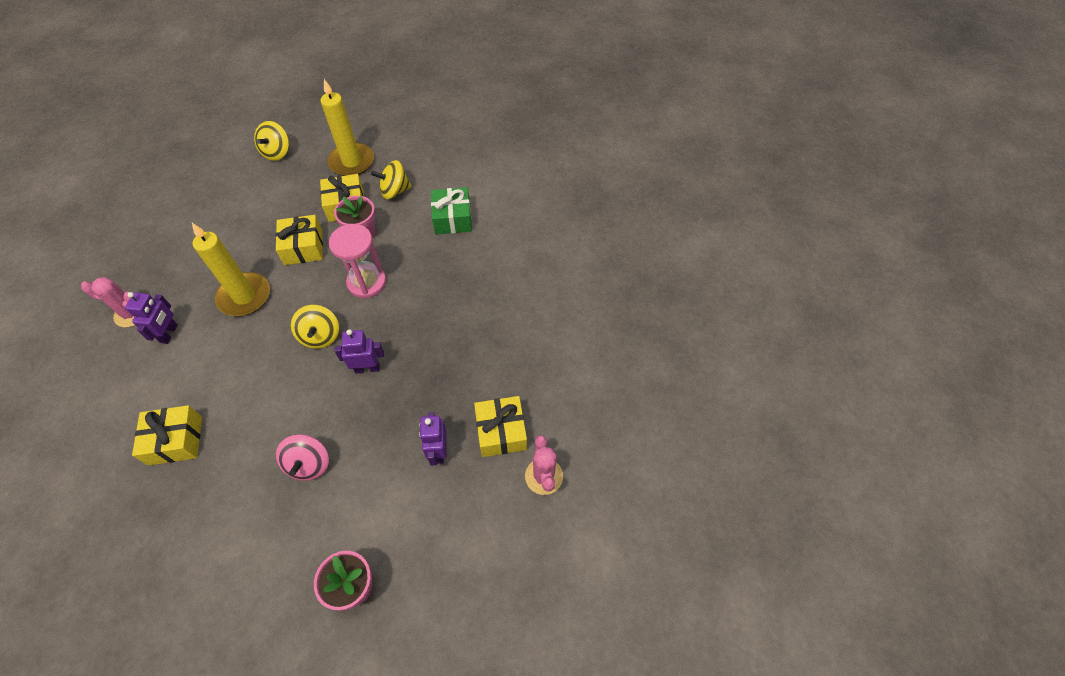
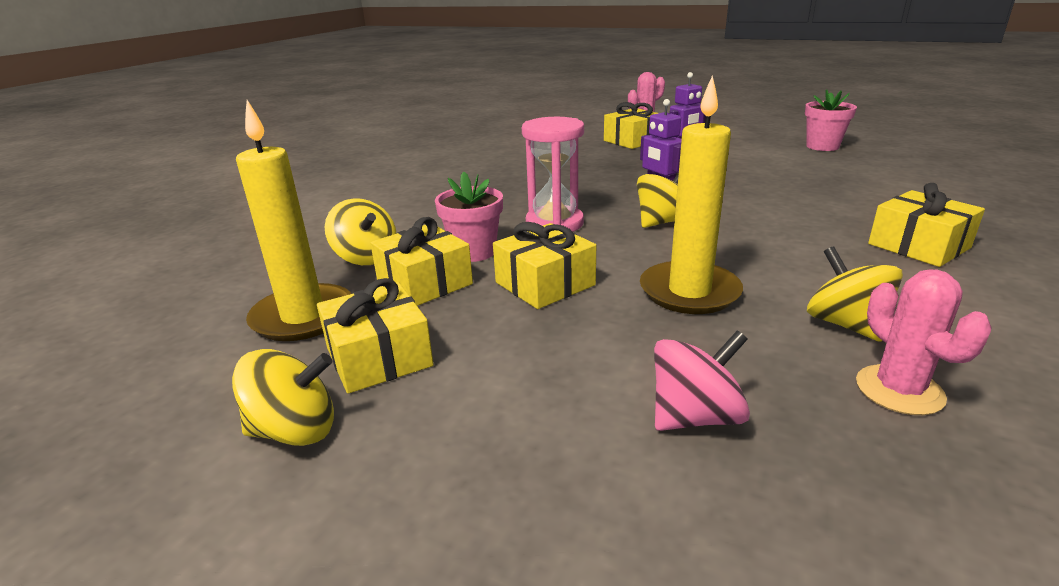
camera: 115 degrees left, 30 degrees down
purple robot [125,292,178,344] -> yellow spinning top [807,246,903,342]
pink spinning top [276,434,329,481] -> pink spinning top moved to [654,331,750,431]
green gift [431,187,472,235] -> none
none -> yellow gift [317,278,434,394]

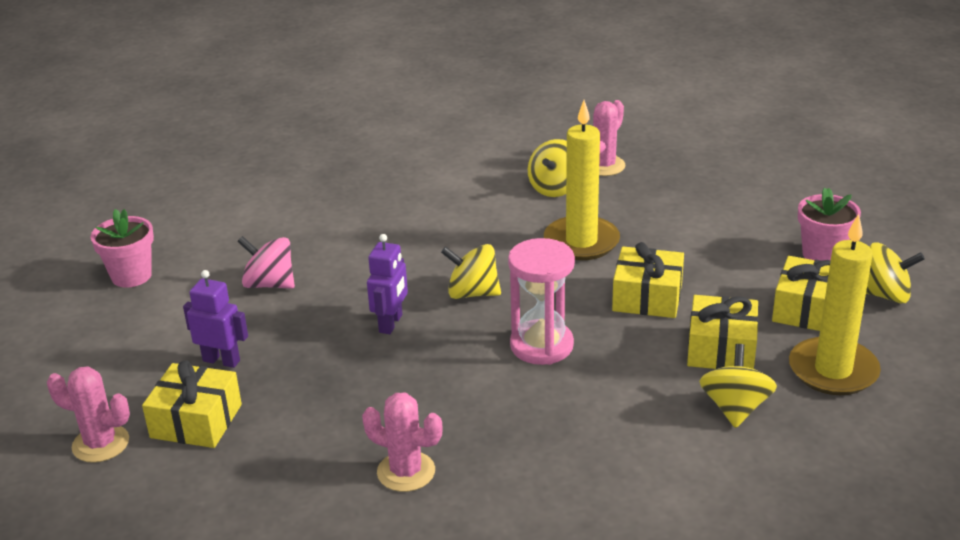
camera: 130 degrees left, 5 degrees up
yellow spinning top [232,349,334,446] -> yellow spinning top turned 150 degrees clockwise [866,243,925,304]
pink flower pot [435,171,503,262] -> pink flower pot moved to [798,188,861,261]
pink spinning top [654,331,750,431] -> pink spinning top moved to [237,236,295,289]
yellow gift [868,183,985,267] -> none
none -> pink cactus [362,393,443,492]

